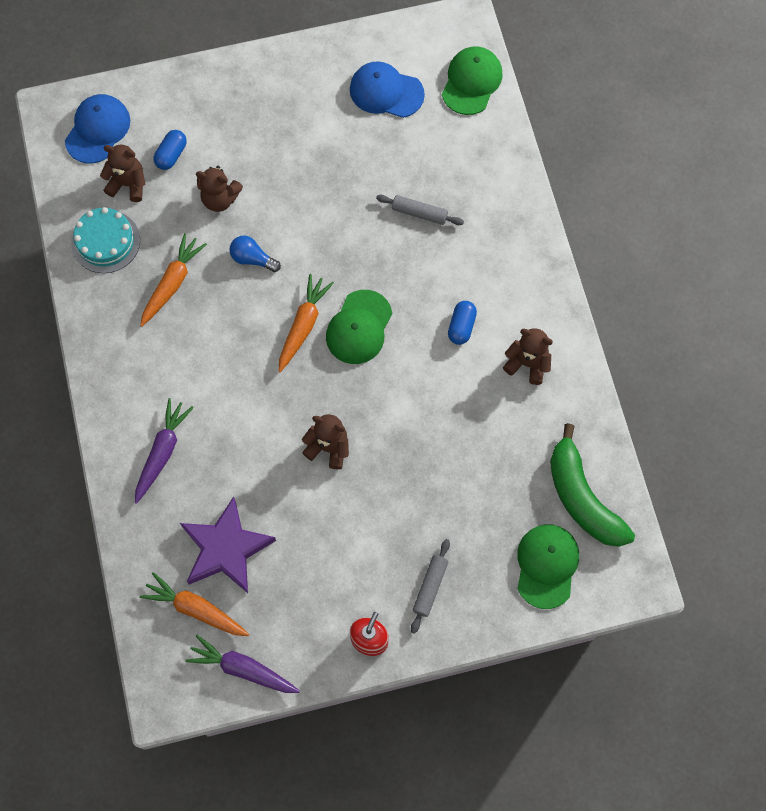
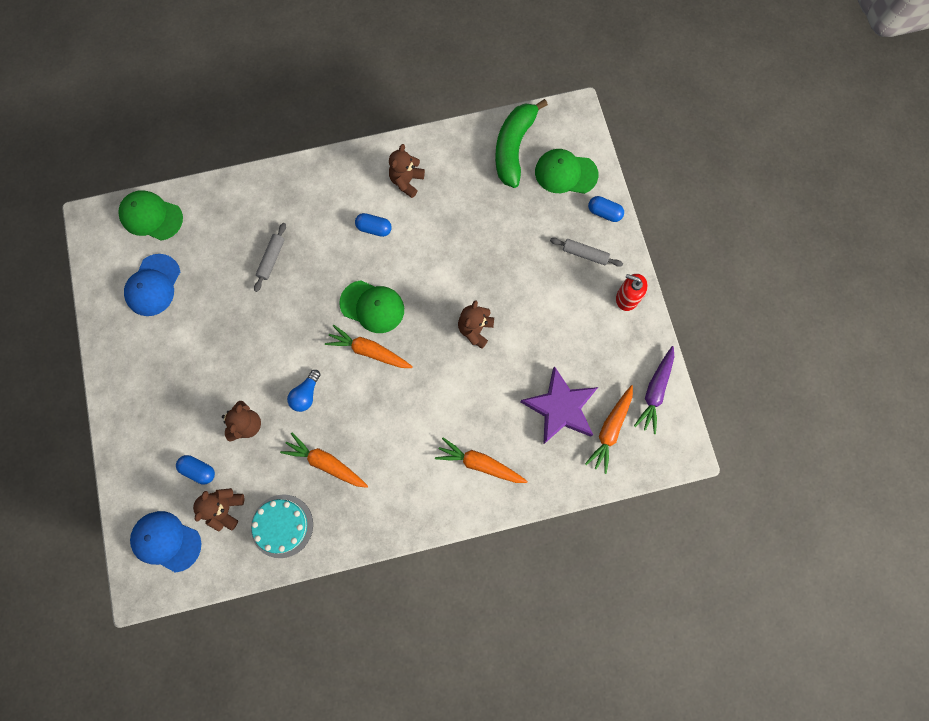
camera: 90 degrees left, 5 degrees up
purple carrot [135,398,194,504] -> orange carrot [435,437,527,483]
green banana [550,423,635,547] -> green banana turned 135 degrees clockwise [495,99,548,188]
none -> blue capsule [588,196,624,222]

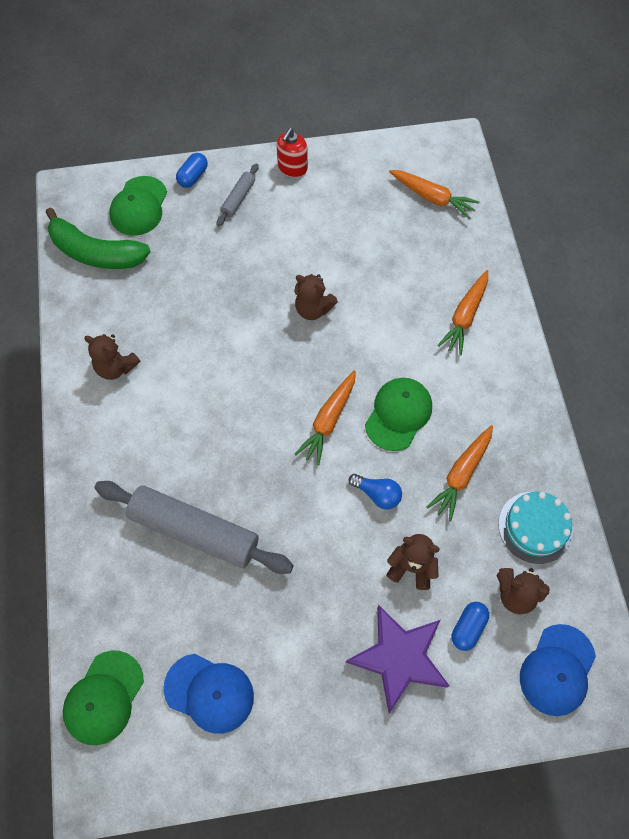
camera: 85 degrees left, 10 degrees down
grey rolling pin [254,223,286,292] -> grey rolling pin [94,481,294,574], size x2.16
green cap [339,280,404,333] -> green cap moved to [365,378,432,451]
blue capsule [355,213,392,237] -> none
purple star [521,366,598,445] -> purple star moved to [346,605,450,713]
purple carrot [634,346,674,434] -> none

